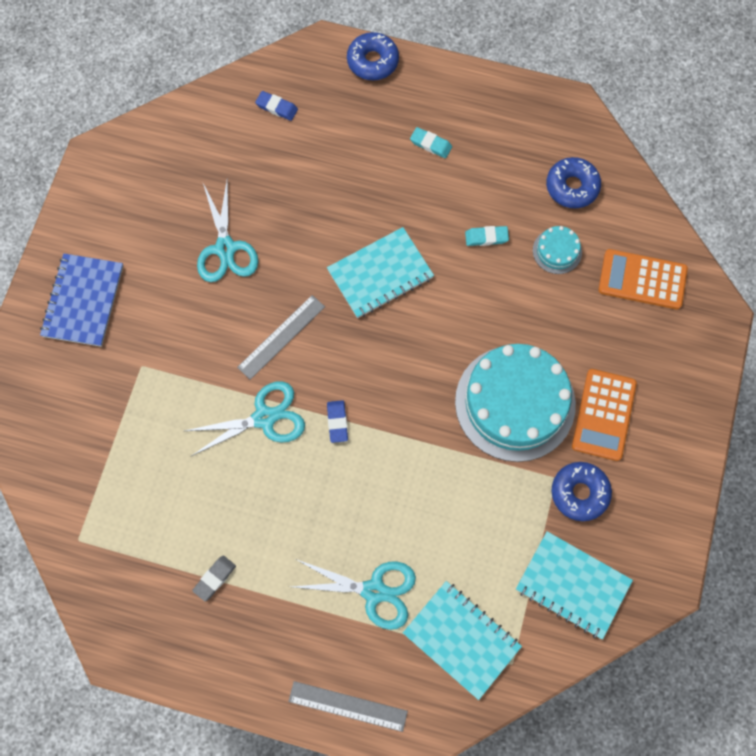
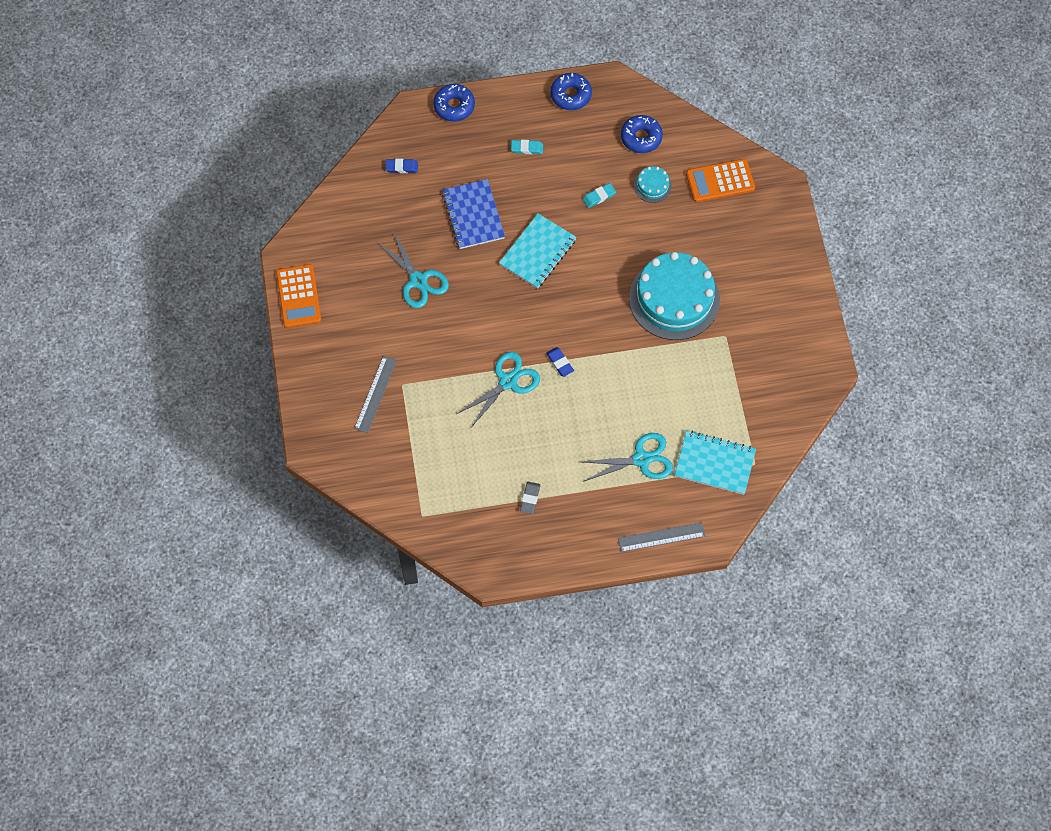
camera: 25 degrees left, 5 degrees down
blue notebook [40,253,123,347] -> blue notebook moved to [442,179,505,249]
grey ruler [237,295,325,380] -> grey ruler moved to [354,356,397,433]
turquoise notebook [516,531,633,640] -> none
blue donut [552,462,612,521] -> blue donut moved to [550,73,592,110]
orange calculator [572,369,637,461] -> orange calculator moved to [276,264,321,328]

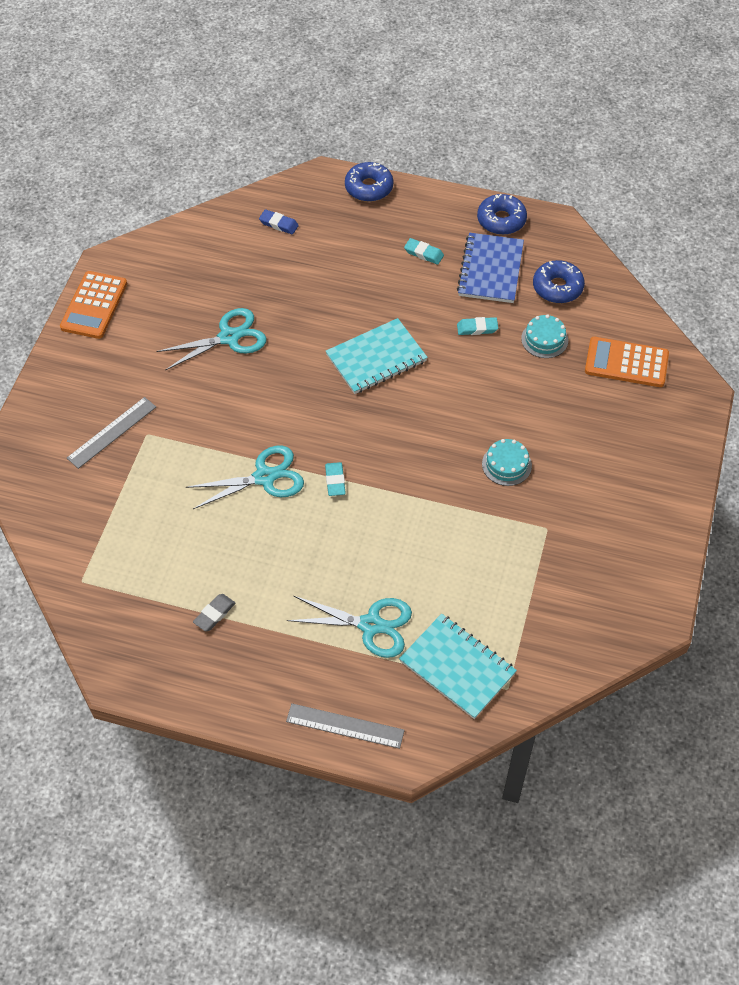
camera: 25 degrees right, 10 degrees down
turquoise scissors [377,231,449,308] -> turquoise scissors turned 105 degrees counterclockwise [156,308,267,370]
blue notebook [442,179,505,249] -> blue notebook moved to [457,233,524,303]
blue eraser [546,347,574,377] -> turquoise eraser [325,462,346,496]
turquoise cake [629,252,720,340] -> turquoise cake [482,439,532,486], size x0.43

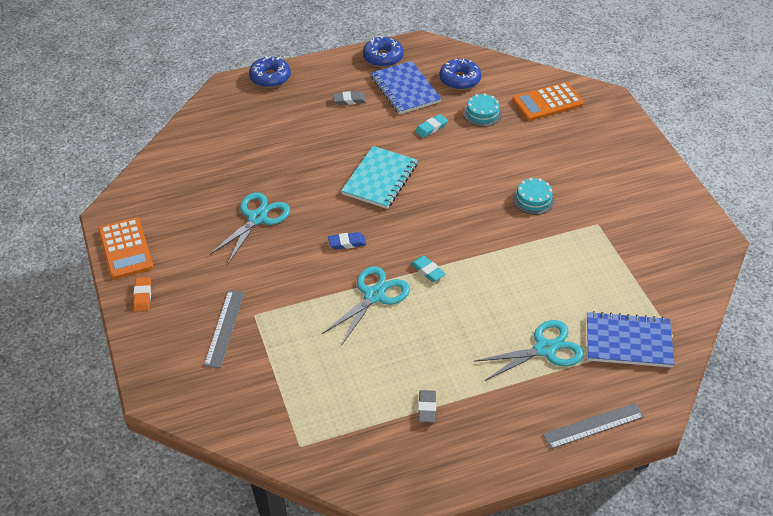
camera: 35 degrees left, 10 degrees down
blue eraser [259,209,299,235] -> blue eraser moved to [328,232,366,249]
turquoise notebook [399,614,517,719] -> blue notebook [587,311,674,368]
turquoise eraser [404,238,444,265] -> grey eraser [333,91,366,105]
none -> orange eraser [133,277,151,311]

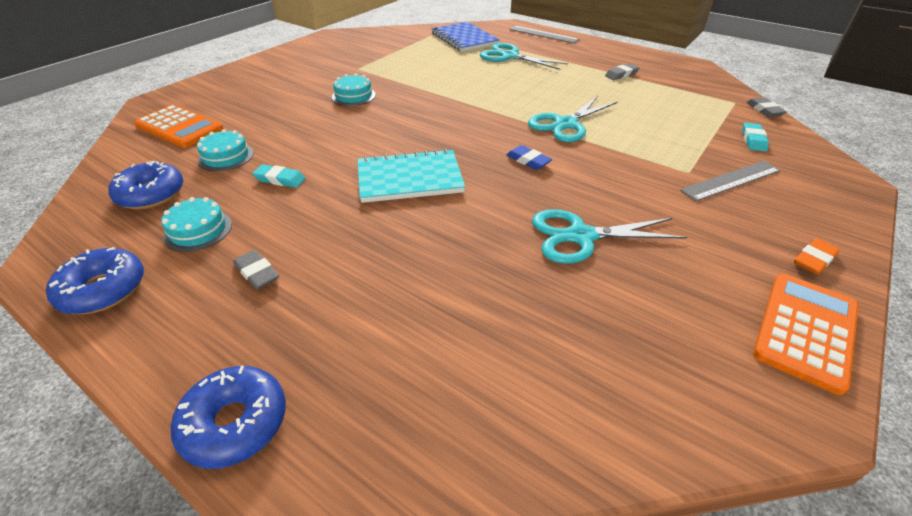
camera: 125 degrees left, 5 degrees down
turquoise scissors [322,266,410,346] -> turquoise scissors turned 45 degrees counterclockwise [528,96,618,142]
blue notebook [371,61,442,114] -> turquoise cake [161,197,232,252]
turquoise eraser [410,256,446,282] -> turquoise eraser moved to [742,123,769,152]
none -> grey eraser [747,97,787,117]

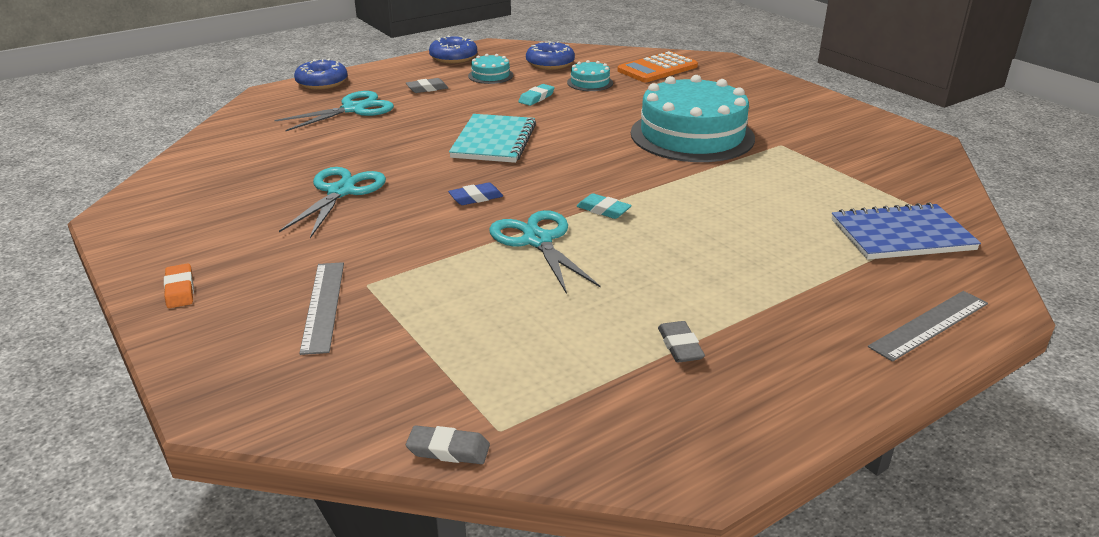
camera: 110 degrees right, 10 degrees down
turquoise cake [332,73,376,106] -> turquoise cake [631,75,755,162], size x2.33
turquoise scissors [480,43,568,70] -> turquoise scissors moved to [274,91,394,131]
turquoise eraser [742,123,769,152] -> turquoise eraser moved to [576,193,632,219]
orange calculator [753,274,859,395] -> none

